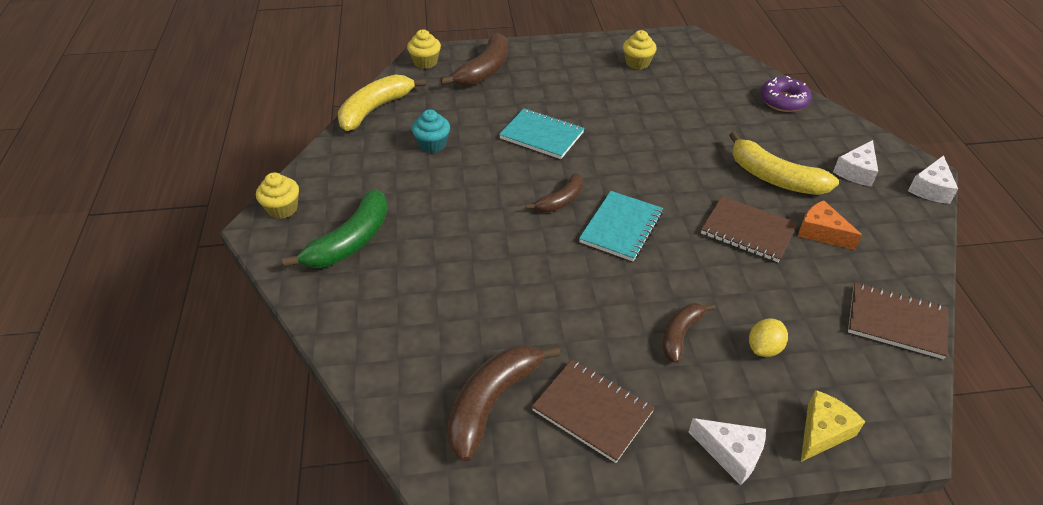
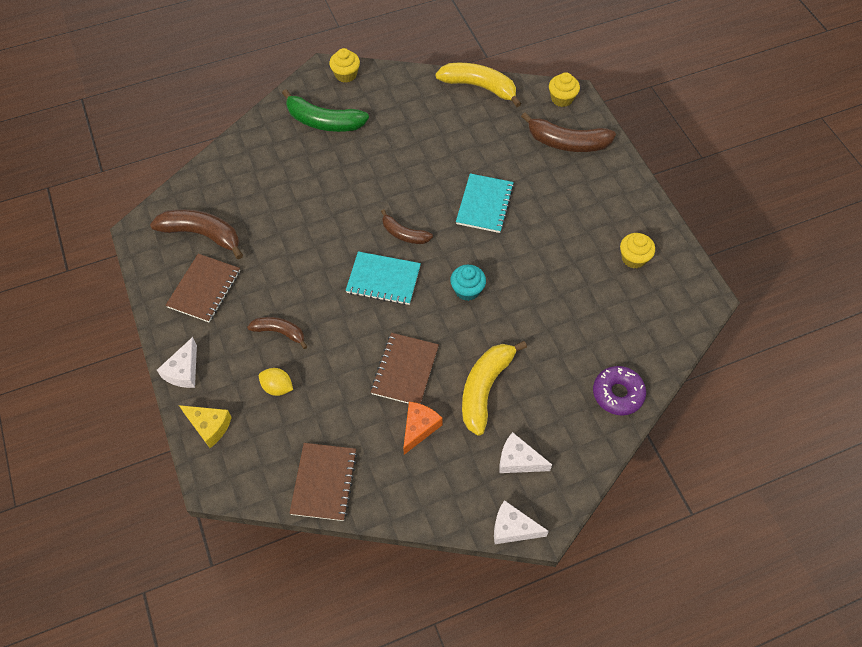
camera: 75 degrees right, 15 degrees up
turquoise cupcake [412,109,450,153] -> turquoise cupcake moved to [450,265,486,301]

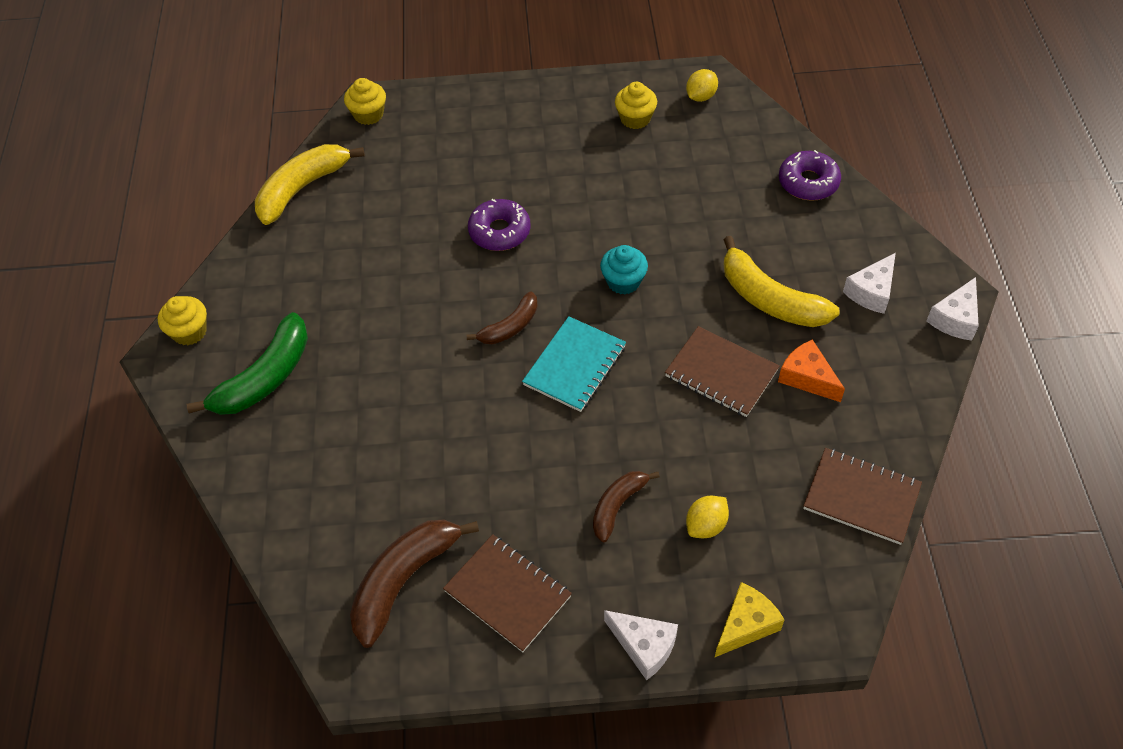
camera: 70 degrees left, 5 degrees down
turquoise notebook [456,173,514,233] -> purple donut [468,199,530,251]
brown banana [521,112,616,152] -> none
none -> yellow lemon [686,69,718,102]

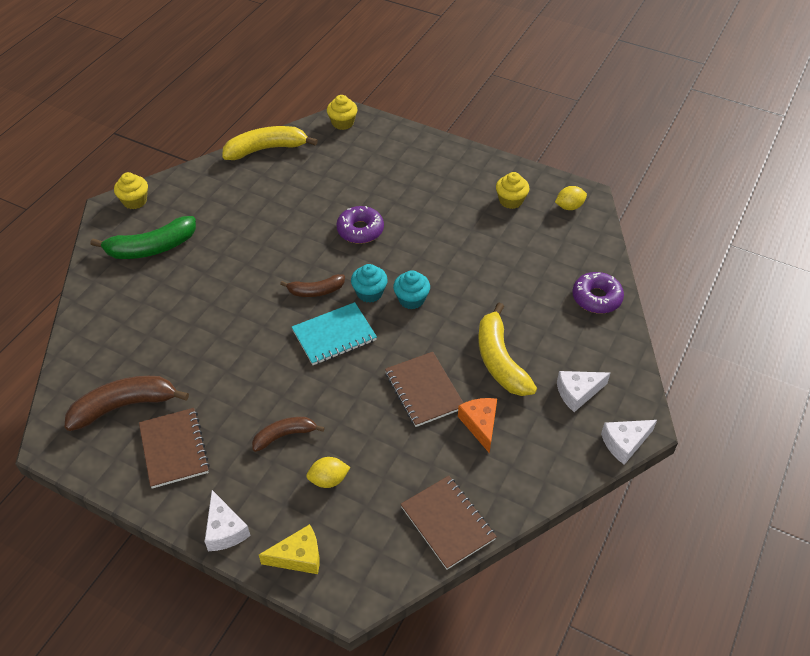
camera: 30 degrees right, 5 degrees down
none -> turquoise cupcake [351,264,388,303]

